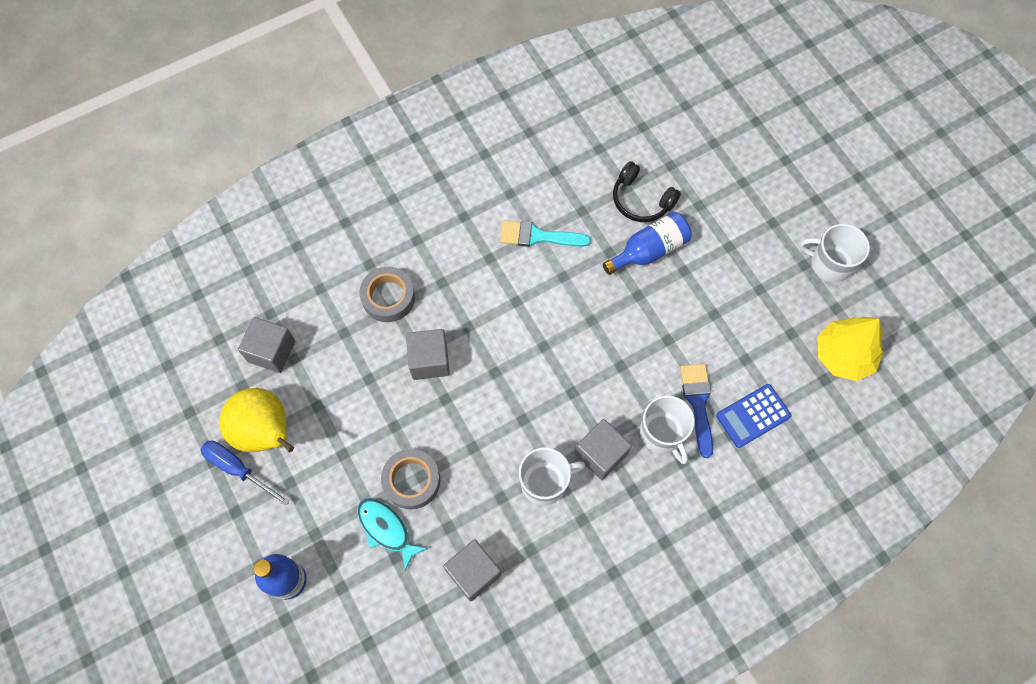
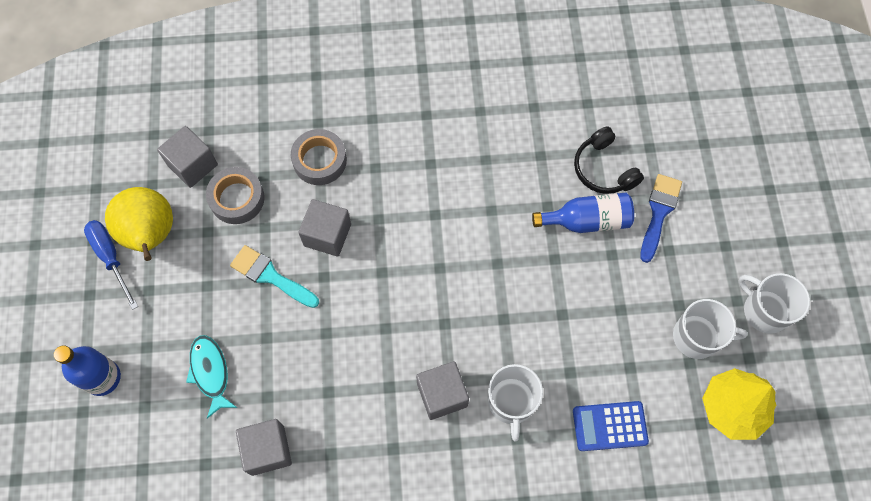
camera: 25 degrees right, 0 degrees up
grey tape [381,449,440,509] -> grey tape moved to [206,167,264,224]
turquoise brush [500,220,591,247] -> turquoise brush moved to [230,245,319,308]
white mug [519,448,585,505] -> white mug moved to [673,299,747,359]
blue brush [680,364,713,458] -> blue brush moved to [640,174,682,263]

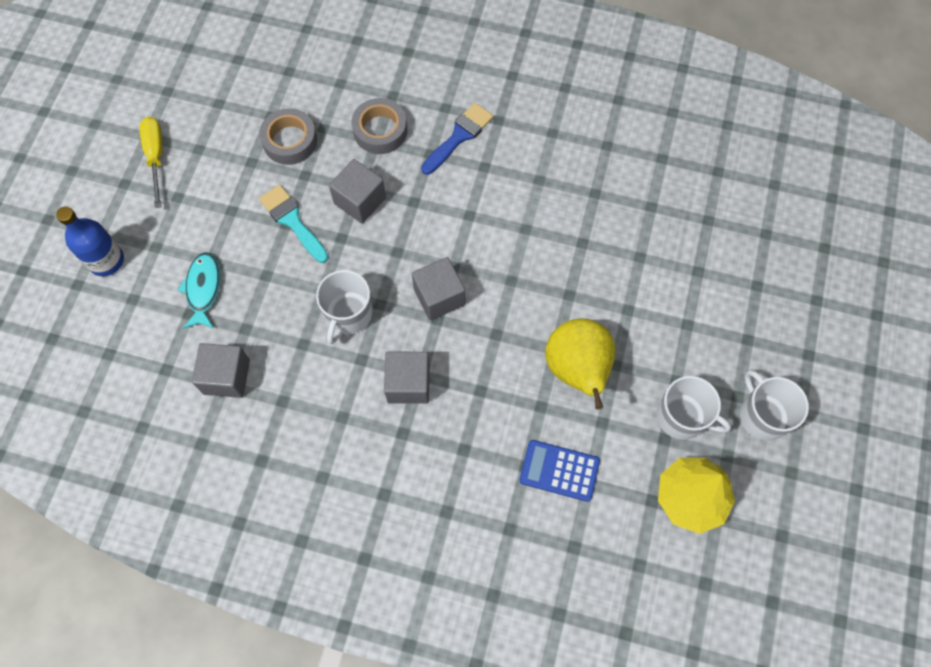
camera: 20 degrees right, 0 degrees up
blue screwdriver [84,220,138,310] -> yellow screwdriver [140,117,163,208]
yellow pear [105,187,173,261] -> yellow pear moved to [545,319,616,410]
grey cube [157,126,218,188] -> grey cube moved to [412,257,465,321]
white mug [488,364,543,441] -> white mug moved to [316,270,372,344]
blue bottle [532,193,634,233] -> none
black headphones [574,126,644,194] -> none
blue brush [640,174,682,263] -> blue brush moved to [421,103,493,175]

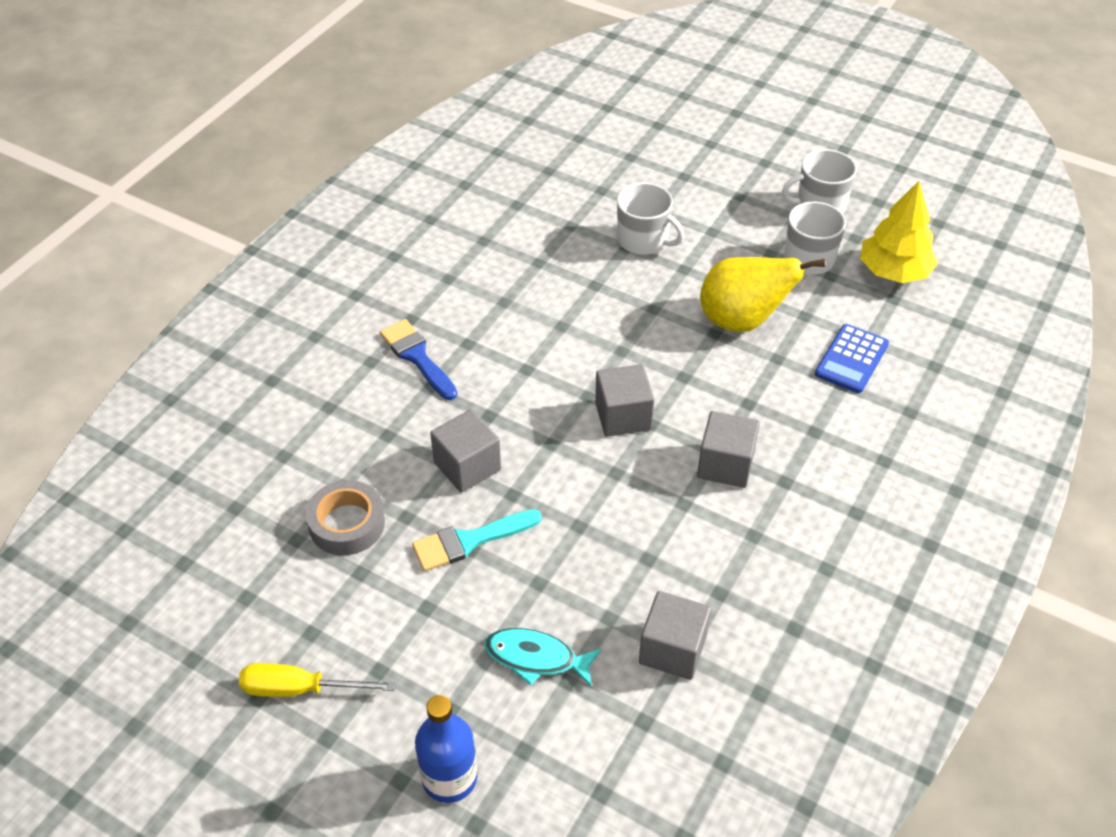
camera: 75 degrees left, 20 degrees down
white mug [316,270,372,344] -> white mug moved to [617,183,684,255]
grey tape [352,98,407,154] -> none

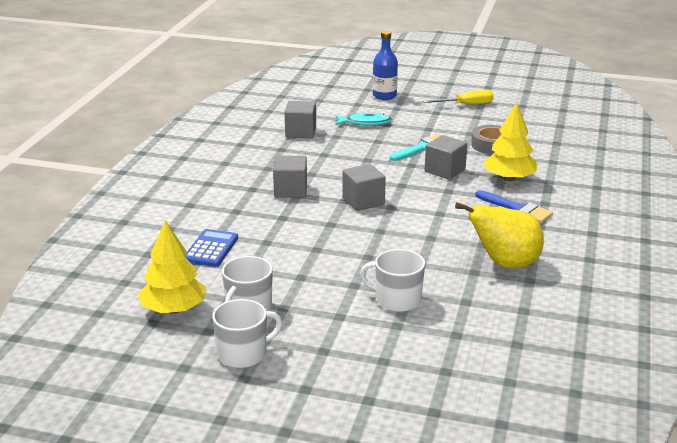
camera: 165 degrees right, 20 degrees down
yellow pear [700,257,825,332] -> yellow pear moved to [455,202,544,268]
none -> yellow tree [483,103,537,181]

